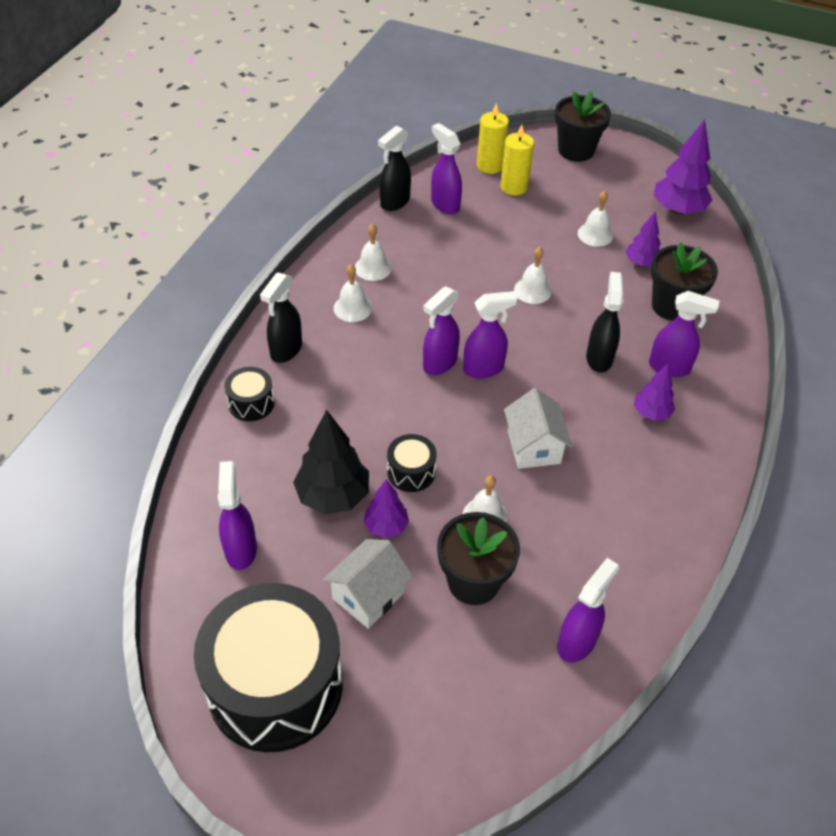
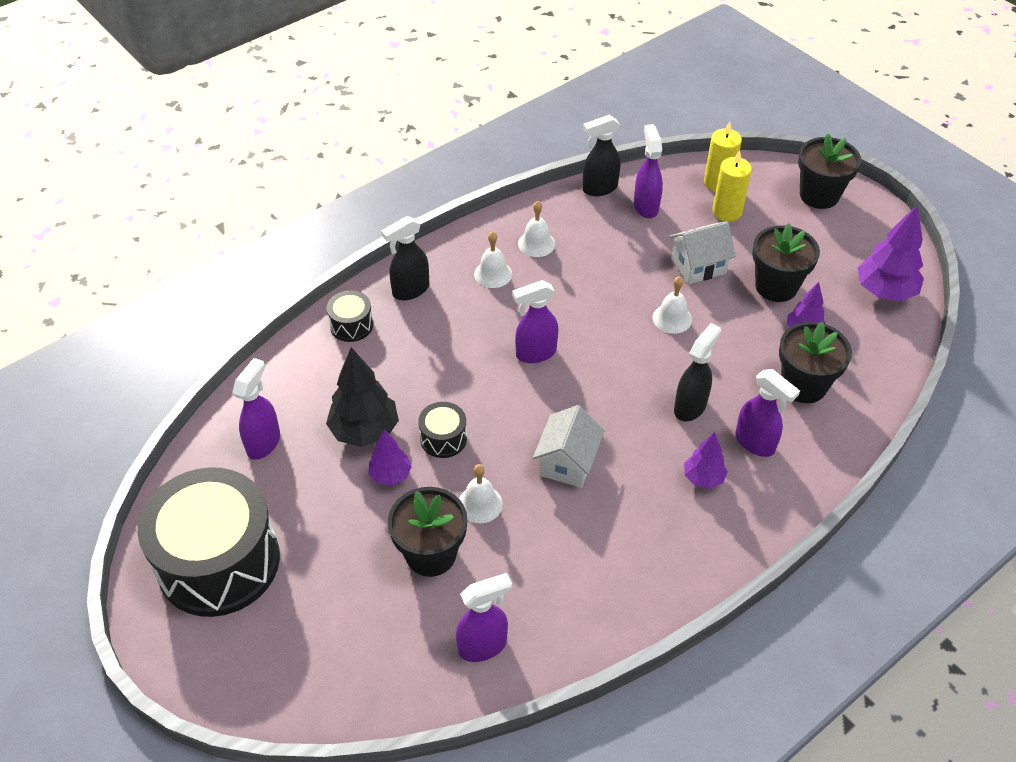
camera: 30 degrees right, 0 degrees up
white house [323,539,413,629] -> white house moved to [669,221,736,284]
purple spray bottle [463,291,518,378] -> none
white bell [578,191,613,247] -> black flower pot [752,223,820,302]

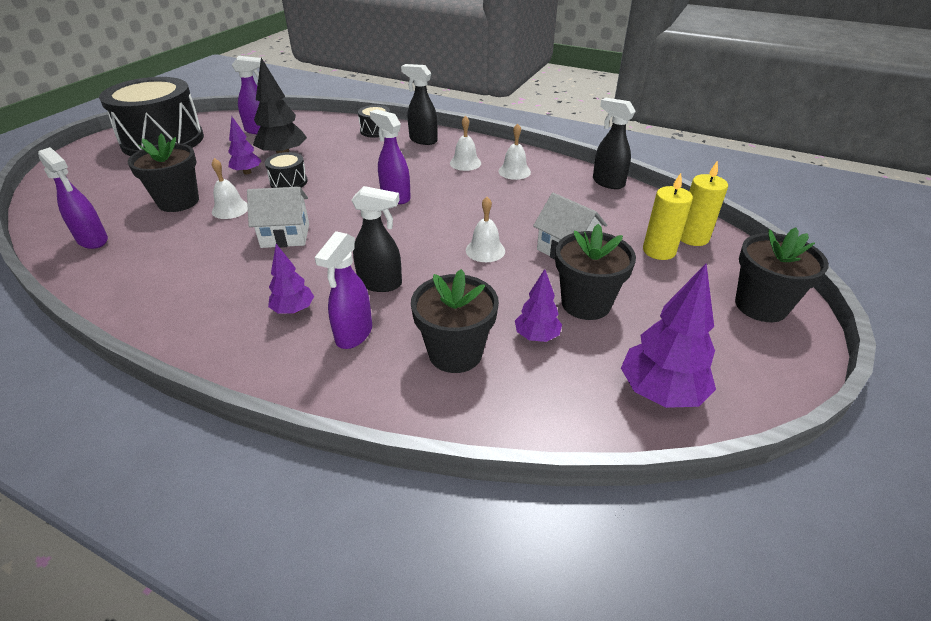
camera: 65 degrees right, 10 degrees down
purple spray bottle [634,124,663,218] -> none

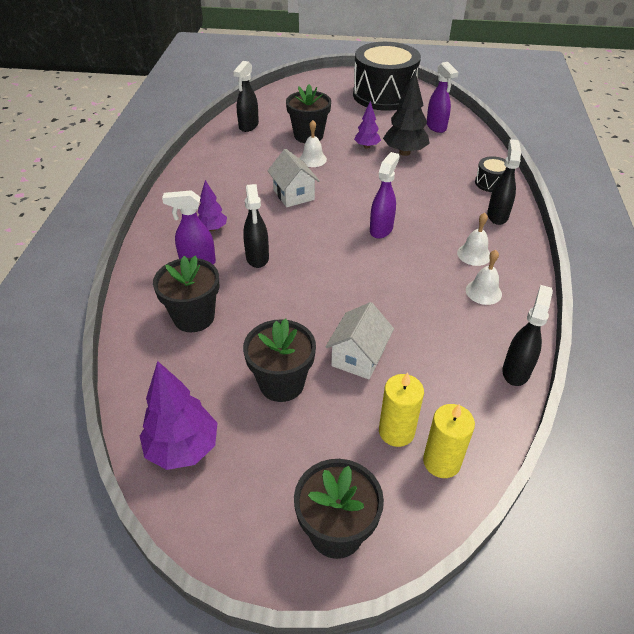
camera: 70 degrees right, 5 degrees up
purple spray bottle [38,147,108,249] -> black spray bottle [233,61,259,132]
black drum [265,152,308,188] -> none
white bell [466,197,505,262] -> none
purple tree [515,269,562,342] -> none

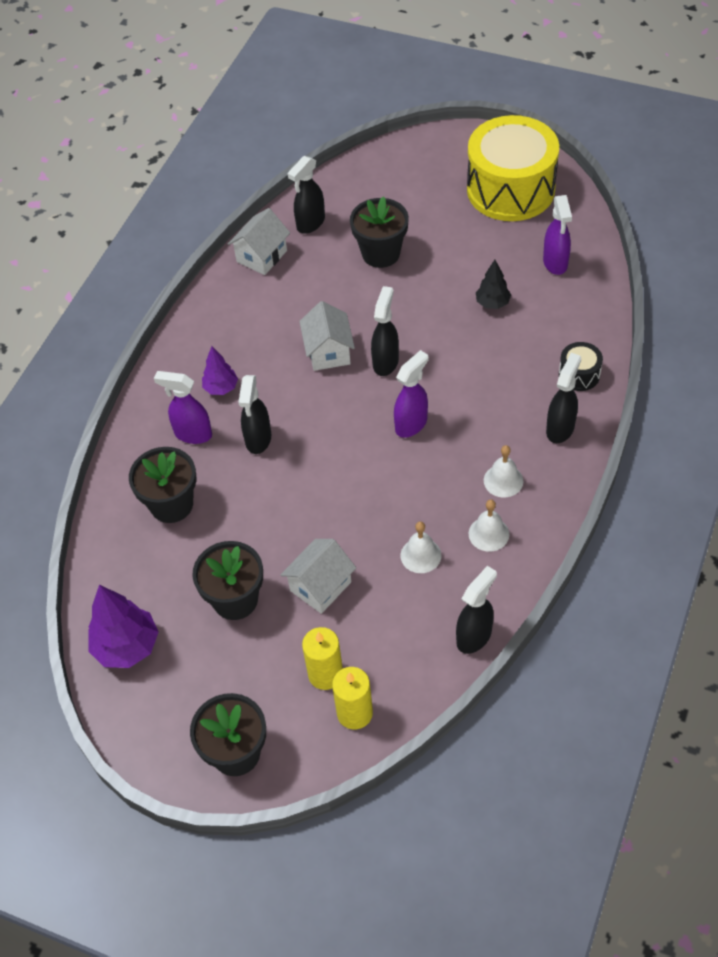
camera: 20 degrees right, 10 degrees up
white bell [299,120,327,167] -> white bell moved to [401,521,441,573]
black drum [353,42,421,111] -> yellow drum [467,115,559,221]
purple tree [354,101,381,149] -> none
black tree [383,72,430,156] -> black tree [476,260,511,309], size x0.59
none -> white house [228,208,290,275]
none -> black spray bottle [371,286,399,376]

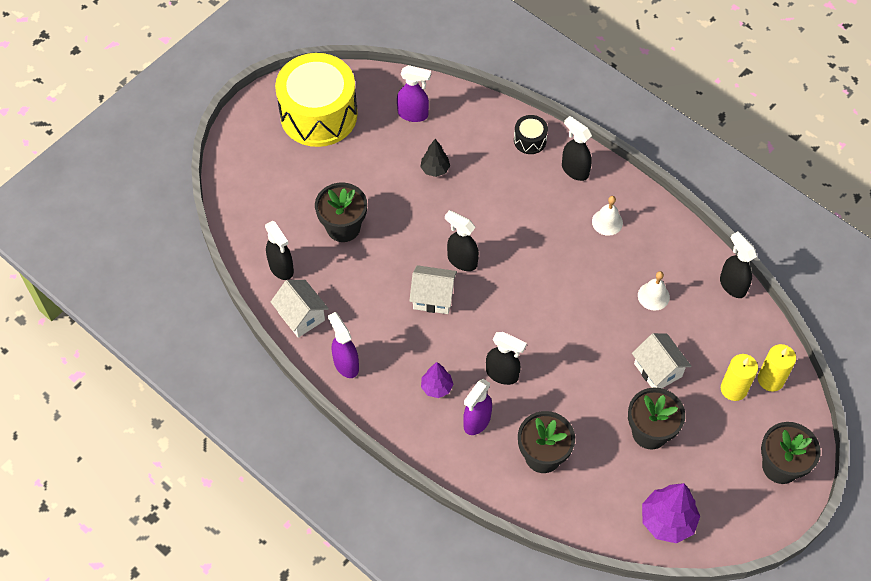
camera: 75 degrees left, 5 degrees up
purple spray bottle [394,350,428,438] -> purple spray bottle moved to [328,312,359,378]
white bell [469,499,509,552] -> none

